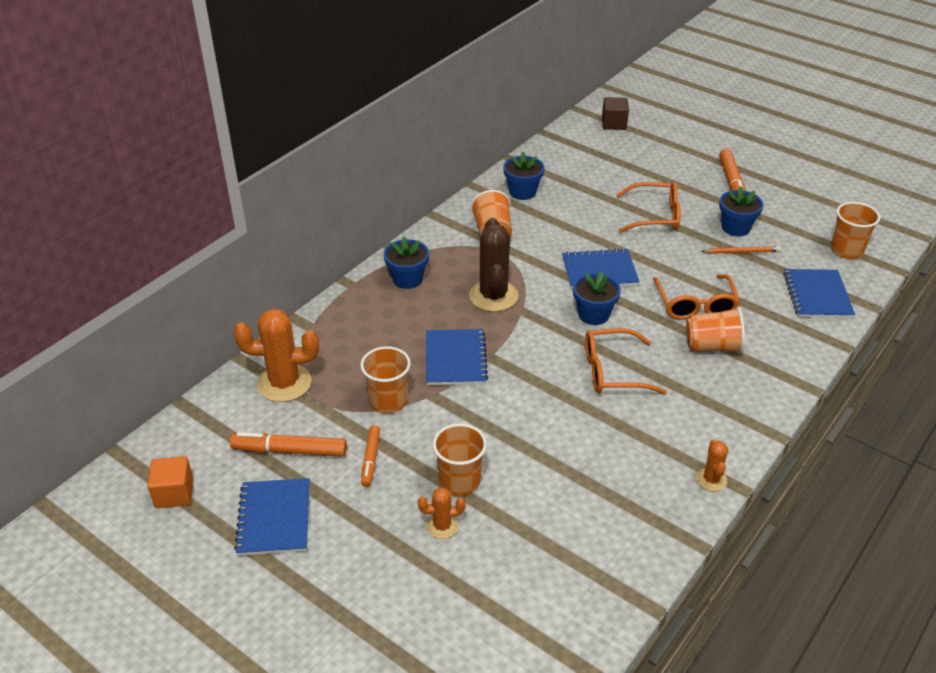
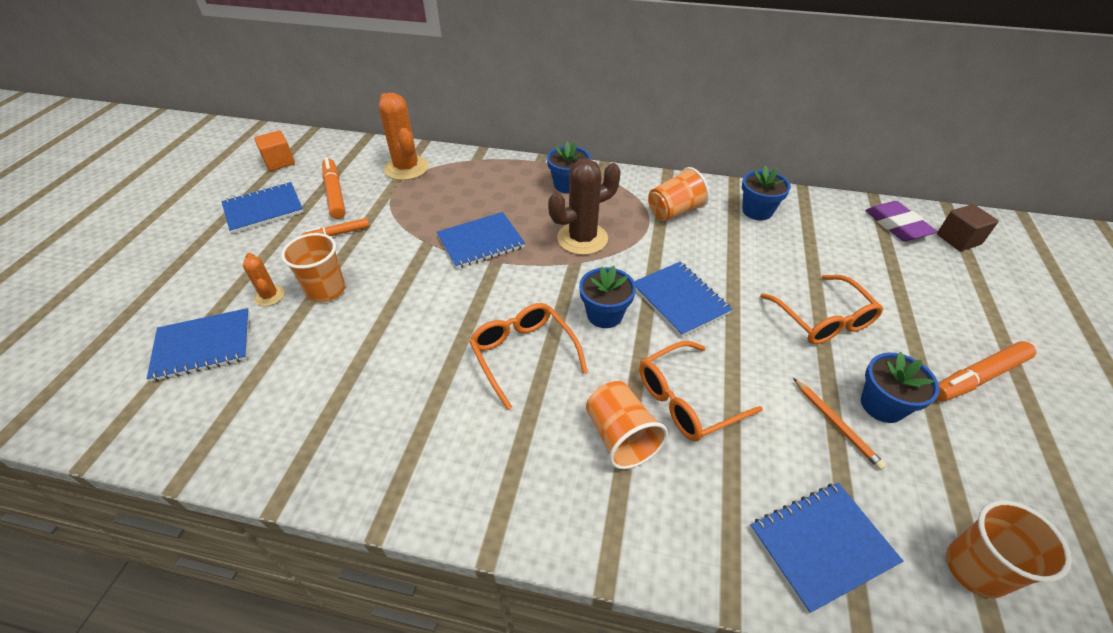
camera: 65 degrees right, 5 degrees up
orange cup [360,346,411,414] -> none
orange cactus [696,439,728,492] -> none
none -> blue notebook [147,308,250,382]
none -> purple eraser [865,201,937,241]

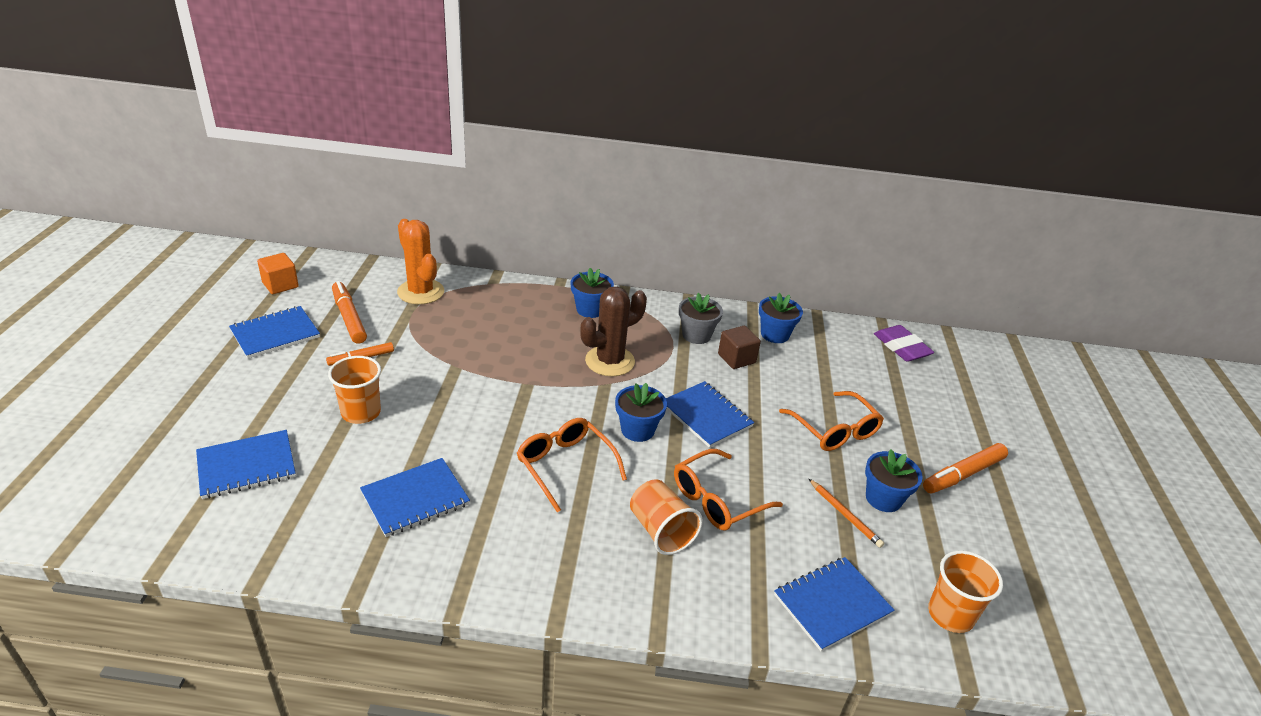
camera: 10 degrees left, 10 degrees down
orange cactus [243,253,285,306] -> none
blue notebook [437,212,525,269] -> blue notebook moved to [360,458,470,537]
orange cup [648,167,709,221] -> grey flower pot [679,293,723,344]
brown cube [937,204,998,251] -> brown cube moved to [718,326,761,369]

